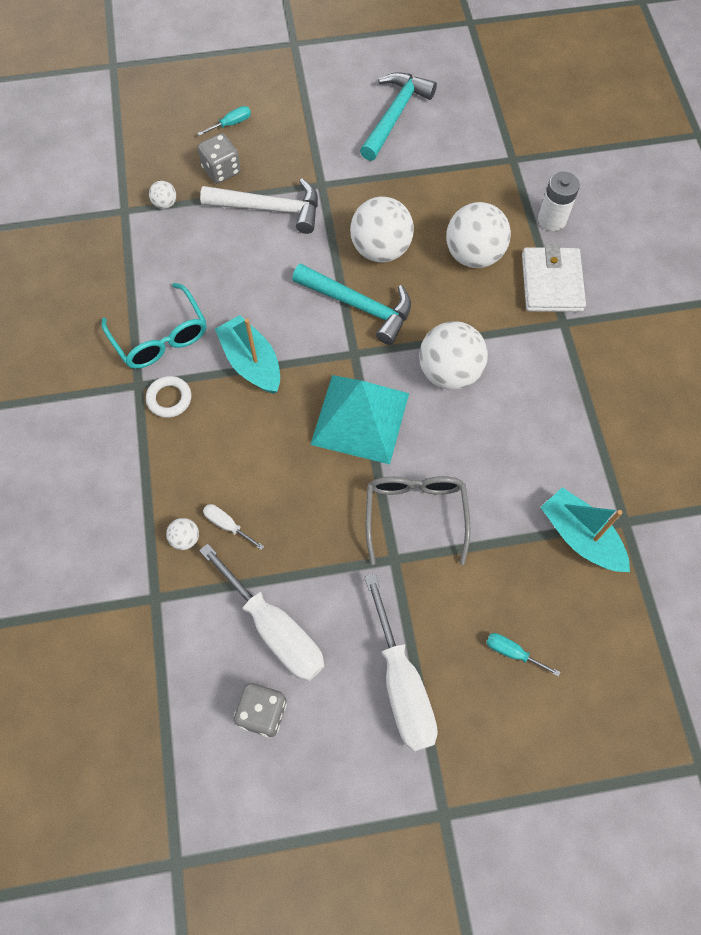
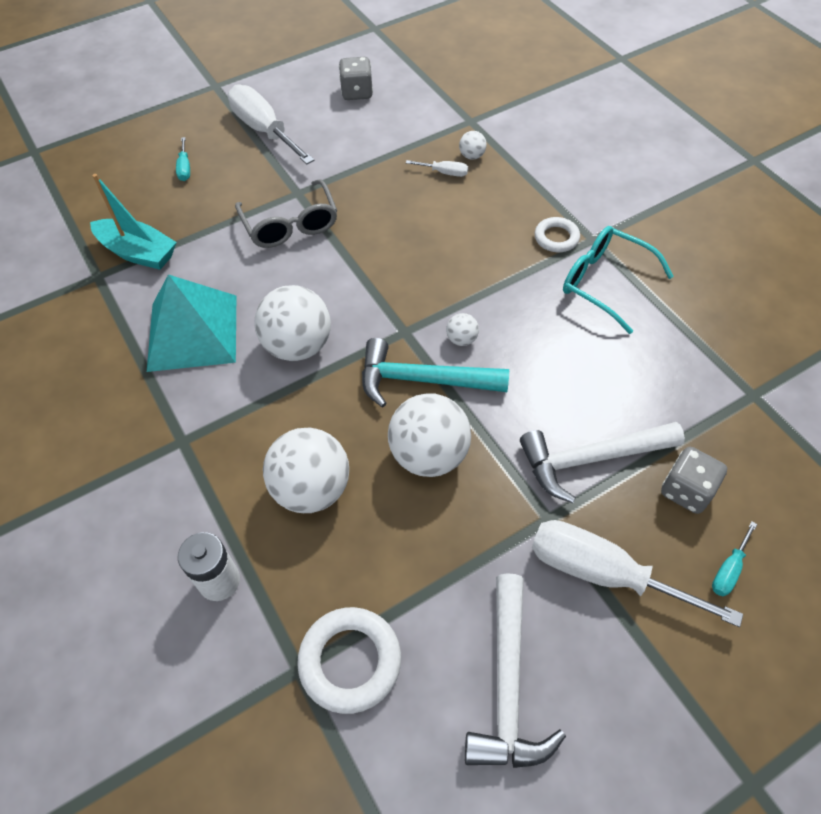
camera: 160 degrees right, 10 degrees down
white ball [149,181,176,209] -> white ball moved to [446,313,479,346]
white screwdriver [199,543,324,681] -> white screwdriver moved to [532,520,743,627]
turquoise boat [215,315,280,394] -> none
turquoise pyramid [310,375,409,464] -> turquoise pyramid moved to [147,274,236,372]
turquoise hammer [360,72,437,161] -> white hammer [465,573,566,768]
turquoise screwdriver [486,633,560,677] -> turquoise screwdriver turned 75 degrees clockwise [176,137,190,181]
white wallet [522,244,586,312] -> none
none -> white ring [297,607,401,714]

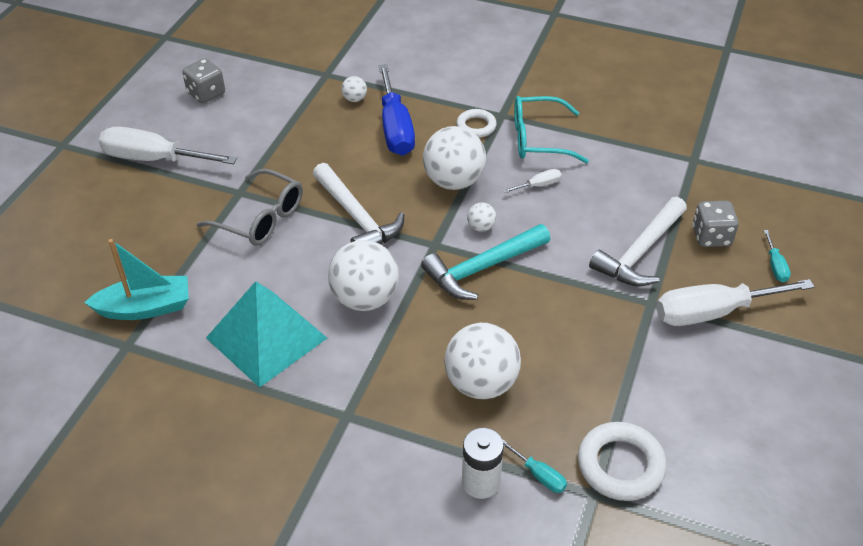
camera: 40 degrees left, 10 degrees down
turquoise screwdriver [176,137,190,181] -> turquoise screwdriver moved to [502,439,567,493]
white ball [388,393,471,477] -> white ball moved to [423,126,486,190]
white screwdriver [406,160,468,177] -> white screwdriver moved to [503,169,562,193]
white hammer [465,573,566,768] -> white hammer moved to [313,163,405,244]
none -> blue screwdriver [379,64,415,156]

